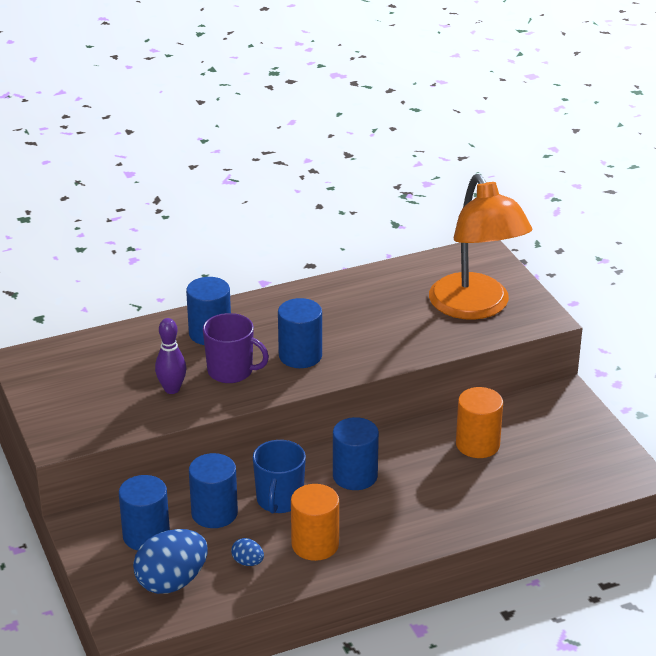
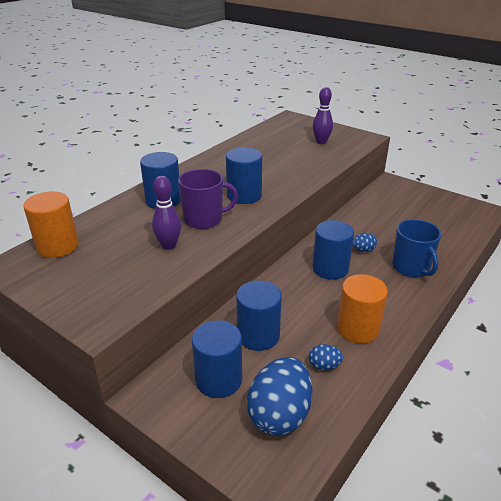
camera: 30 degrees left, 0 degrees up
blue mug [253,440,306,513] -> blue mug moved to [392,219,442,277]
orange lamp [429,174,532,320] -> purple bowling pin [313,87,333,144]
orange cylinder [456,387,503,458] -> orange cylinder moved to [24,191,79,258]
none -> blue egg [353,233,377,252]

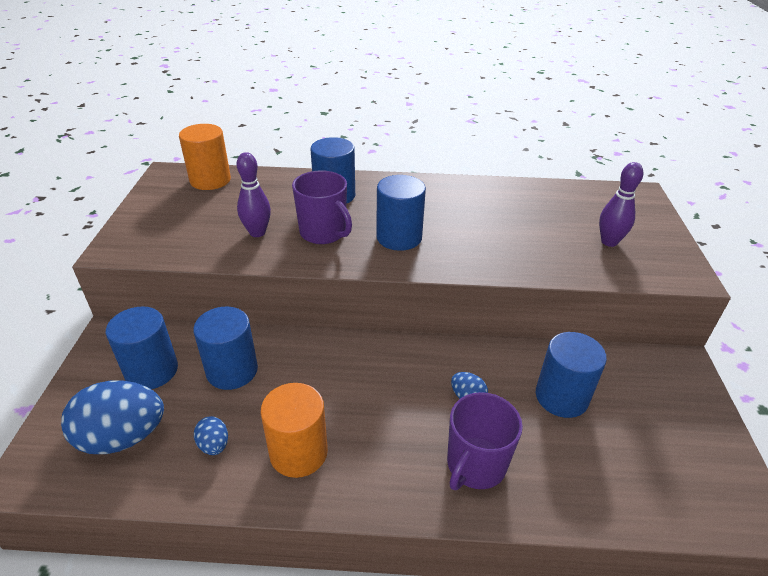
camera: 55 degrees right, 5 degrees up
blue cylinder [312,220,354,280] -> blue cylinder moved to [536,332,607,418]
blue mug [392,219,442,277] -> purple mug [447,392,523,490]

